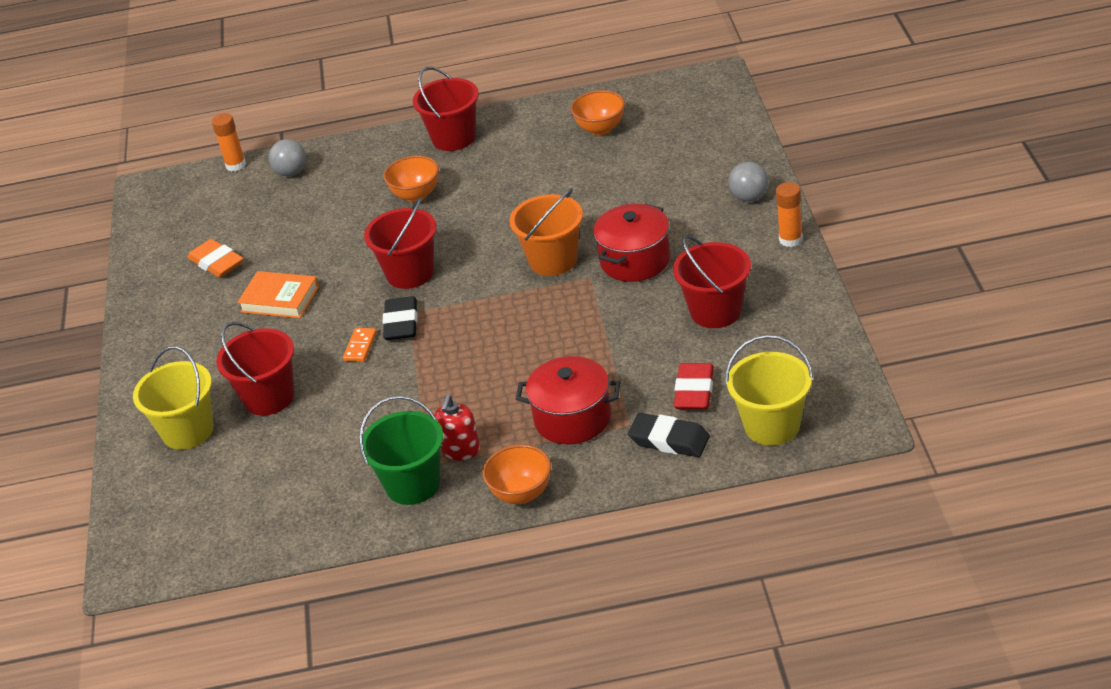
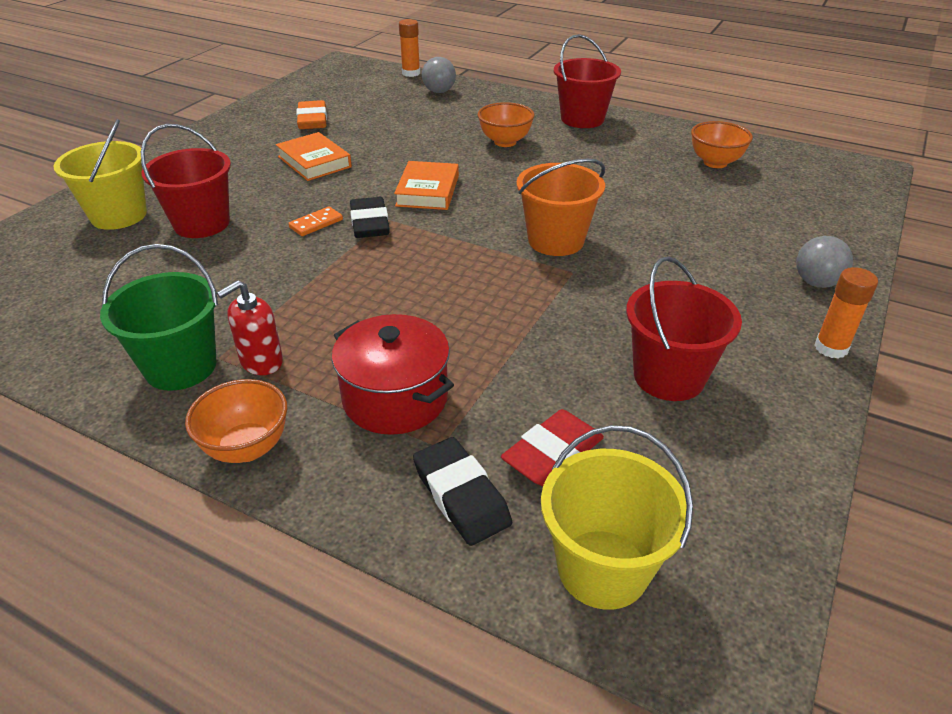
camera: 30 degrees right, 0 degrees up
red bucket [364,198,437,289] -> orange book [394,161,459,210]
black eraser [382,296,418,340] -> black eraser turned 45 degrees counterclockwise [350,197,390,238]
red pot [593,204,670,282] -> none

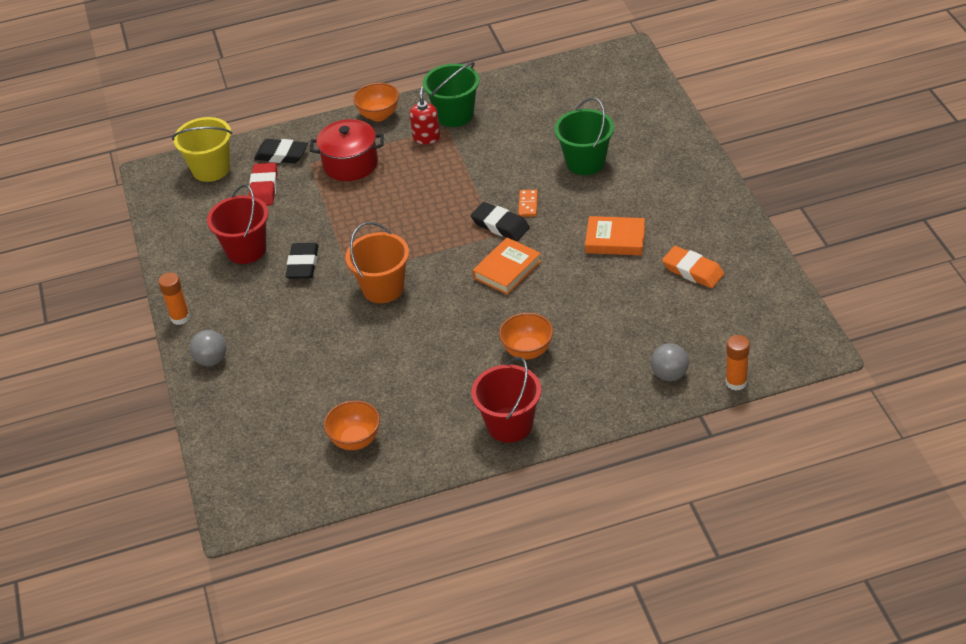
camera: 140 degrees right, 5 degrees up
yellow bucket [53,119,147,230] -> none
red bucket [141,124,231,238] -> green bucket [554,97,614,175]
orange book [394,161,459,210] -> orange book turned 75 degrees clockwise [473,237,541,295]
none -> black eraser [286,243,319,279]

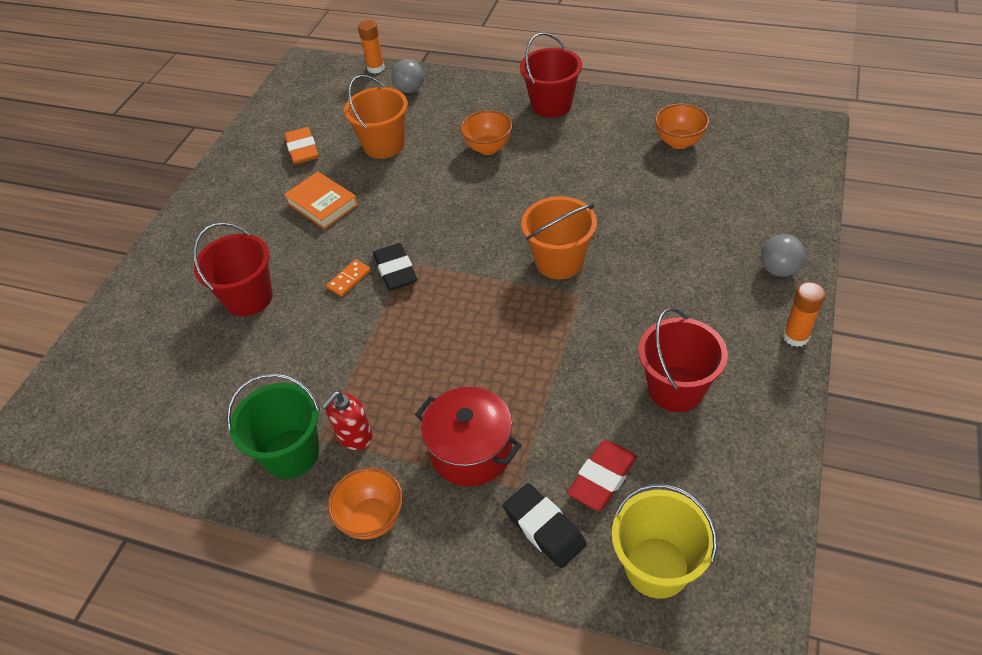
camera: 145 degrees left, 5 degrees up
black eraser [286,243,319,279] -> none
orange book [473,237,541,295] -> none
green bucket [554,97,614,175] -> red bucket [193,222,273,316]
none -> orange bucket [344,75,408,159]

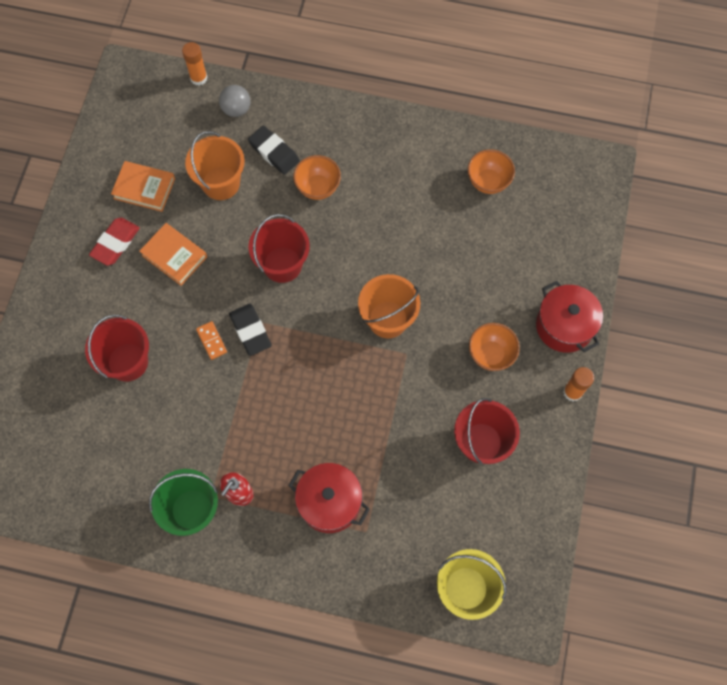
camera: 10 degrees left, 20 degrees up
orange eraser [285,127,319,164] -> orange book [111,161,175,212]
orange domino [326,259,371,297] -> orange domino turned 60 degrees counterclockwise [196,321,227,360]
orange bowl [328,468,403,539] -> orange bowl moved to [469,323,520,371]
black eraser [503,483,587,568] -> black eraser moved to [248,126,300,175]
red bucket [520,32,582,118] -> red bucket moved to [248,214,310,283]
red eraser [567,440,637,511] -> red eraser moved to [89,218,140,266]
grey ball [761,234,806,277] -> red pot [536,281,603,353]

